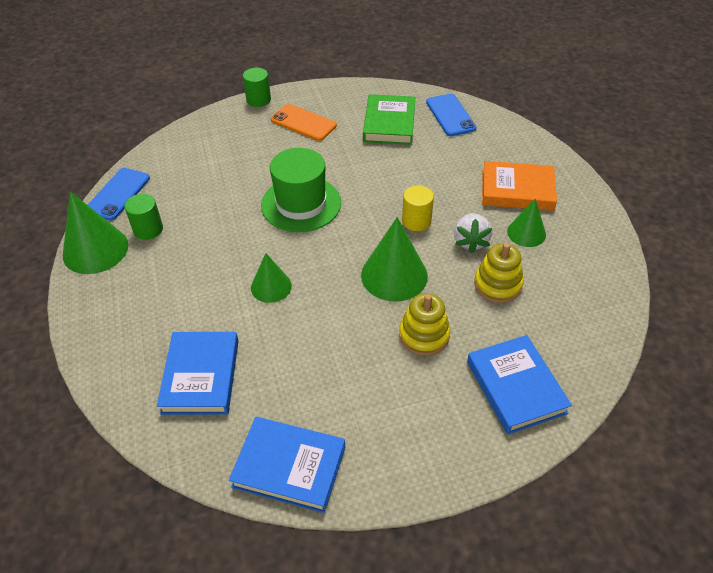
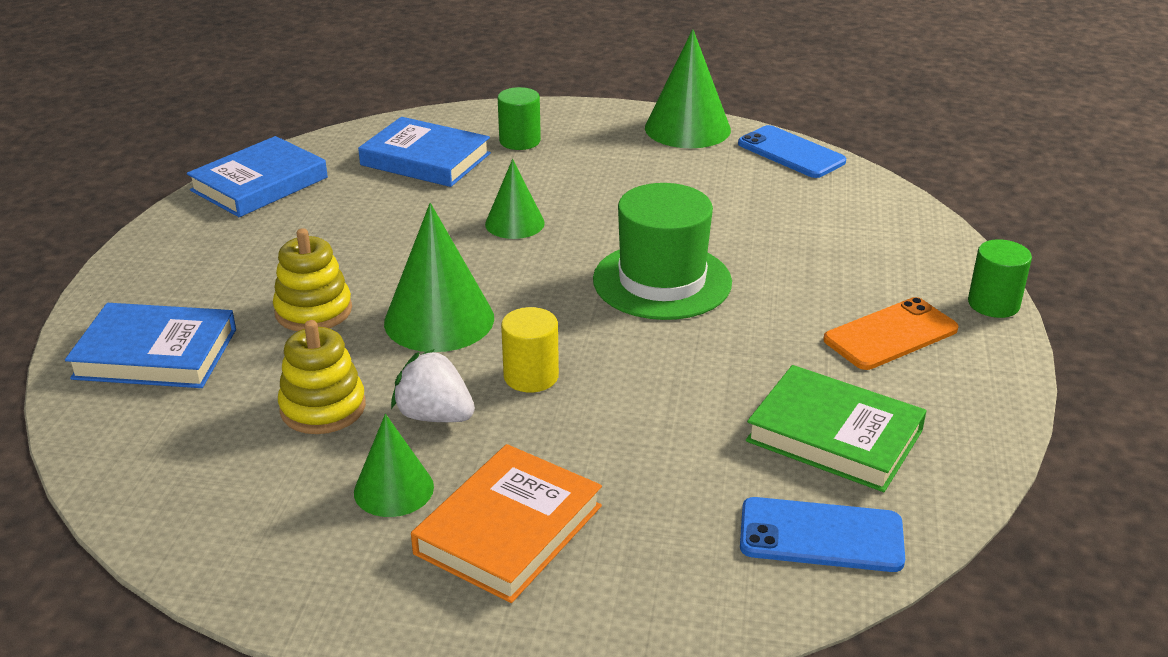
camera: 115 degrees right, 15 degrees down
green cylinder [124,194,163,240] -> green cylinder moved to [498,87,541,150]

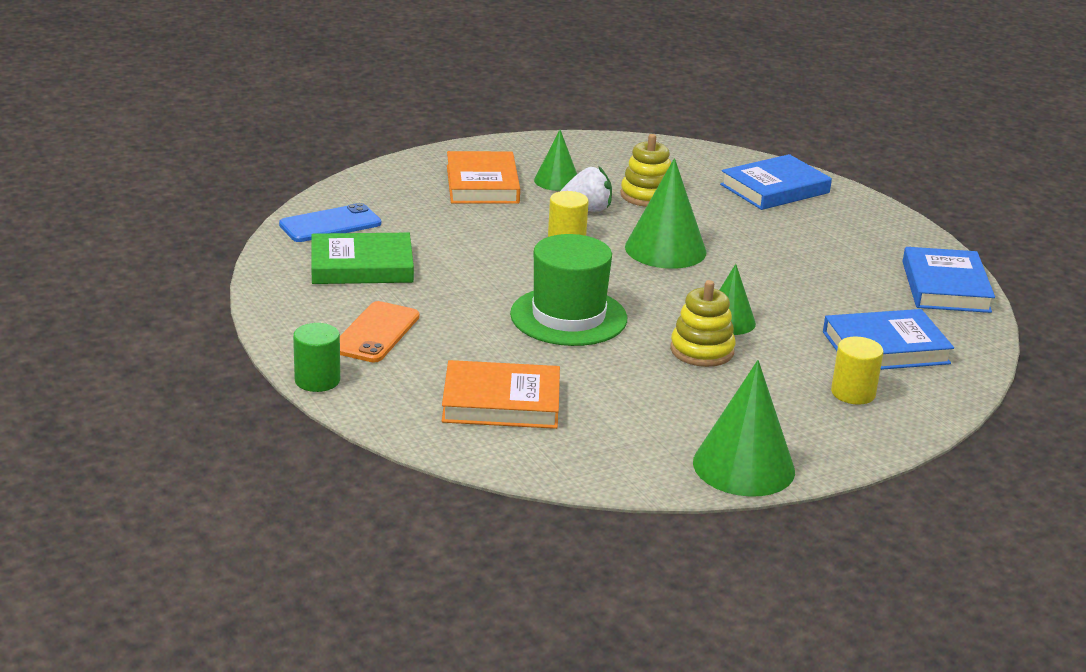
camera: 140 degrees right, 5 degrees down
yellow stacking toy [273,228,352,331] -> yellow stacking toy moved to [670,280,736,367]
green cylinder [498,87,541,150] -> yellow cylinder [831,337,884,405]
blue phone [738,125,846,178] -> none
none -> orange book [442,360,560,429]

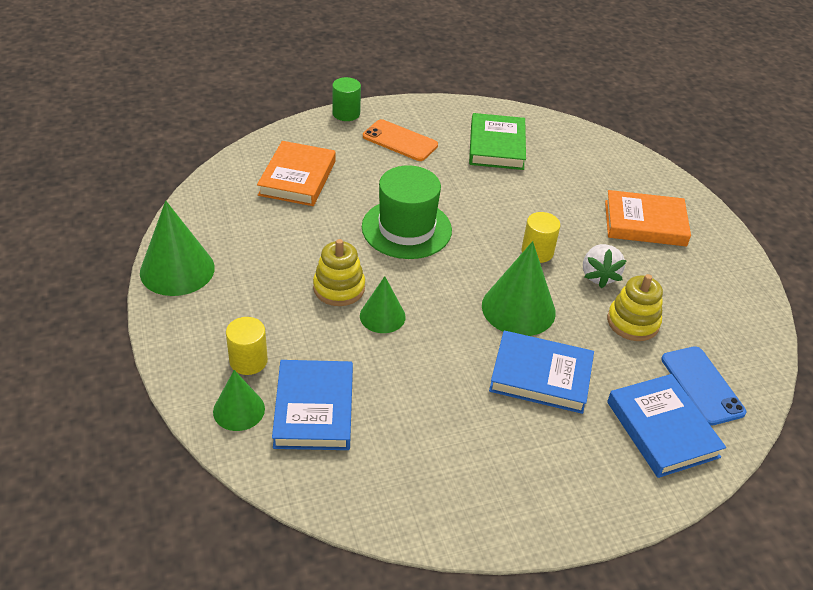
camera: 100 degrees right, 15 degrees up
blue phone [279,203,381,242] -> blue phone moved to [661,346,746,426]
green cone [534,130,577,191] -> green cone moved to [213,370,265,431]
blue book [902,247,995,313] -> blue book moved to [489,331,594,414]

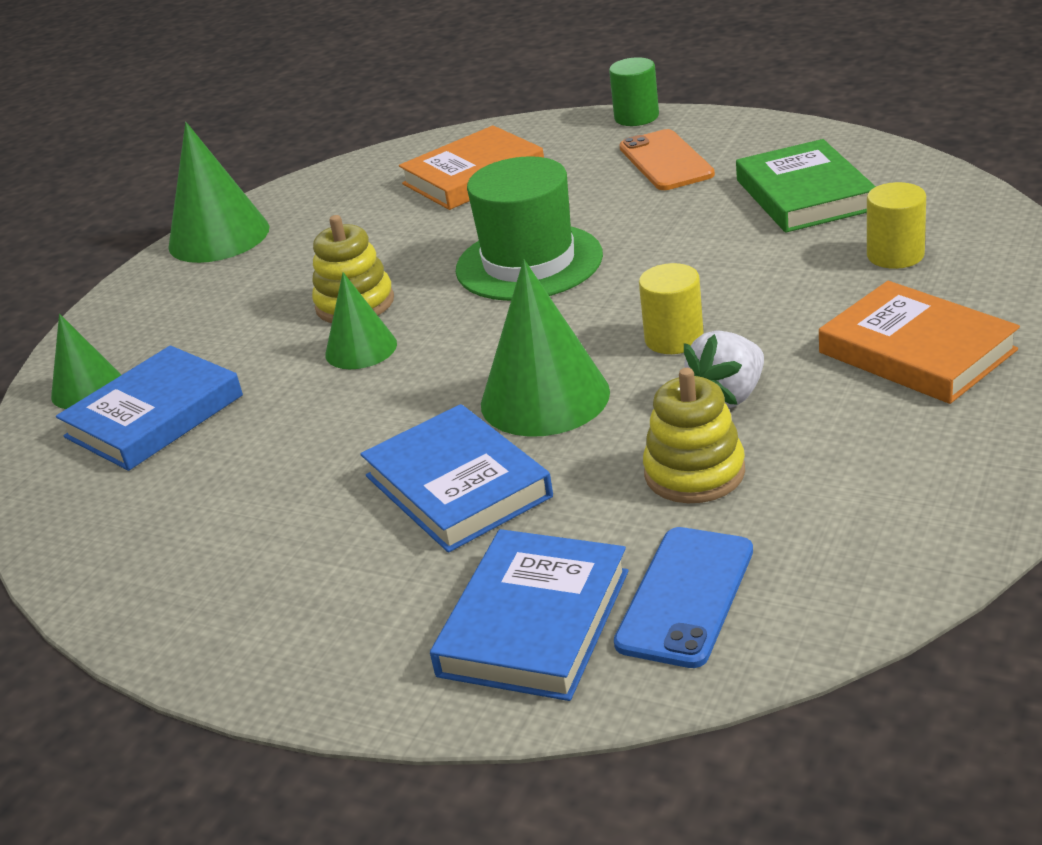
camera: 50 degrees right, 10 degrees down
yellow cylinder [226,317,268,375] -> yellow cylinder moved to [867,182,926,269]
green book [469,113,526,170] -> green book turned 60 degrees counterclockwise [736,139,876,233]

